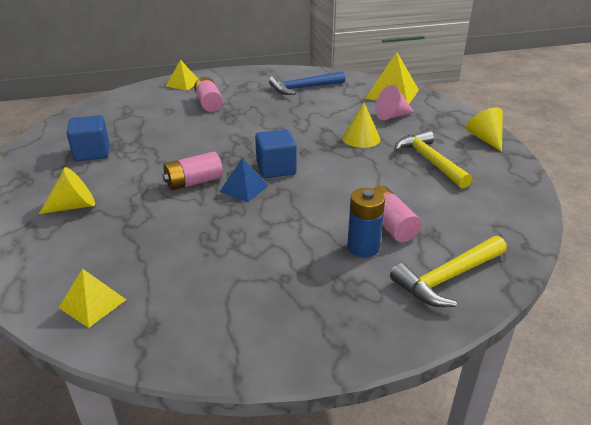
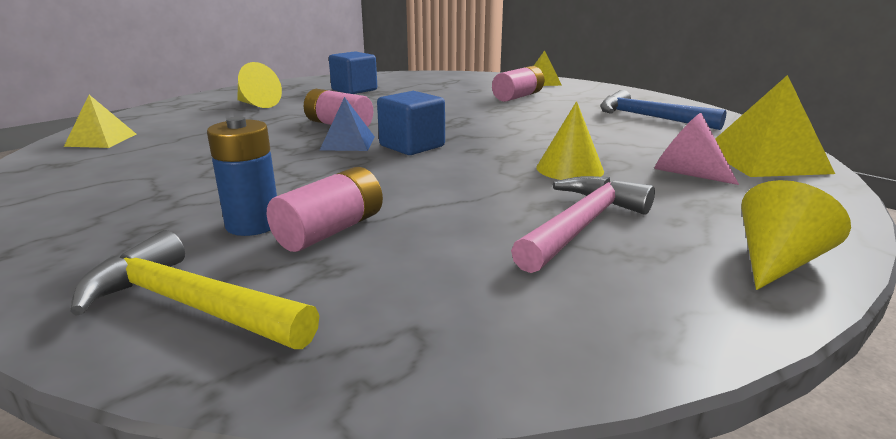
camera: 60 degrees right, 10 degrees down
yellow hammer [394,130,473,189] -> pink hammer [511,176,655,273]

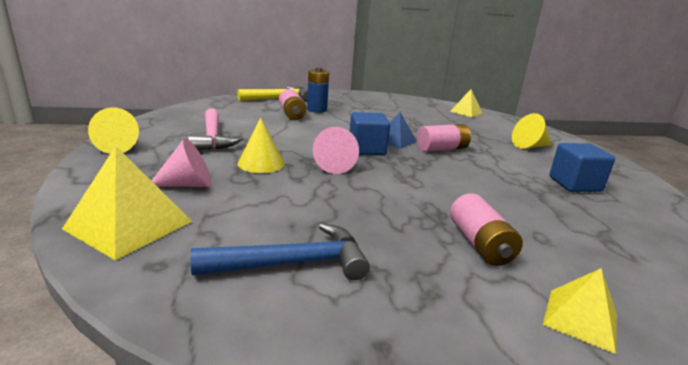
camera: 125 degrees right, 0 degrees up
none -> pink cone [313,127,359,174]

